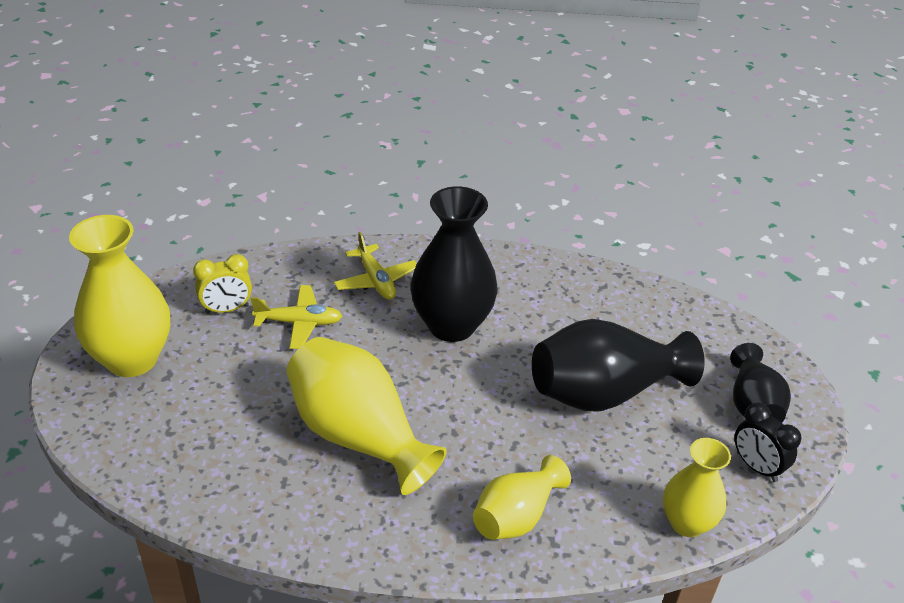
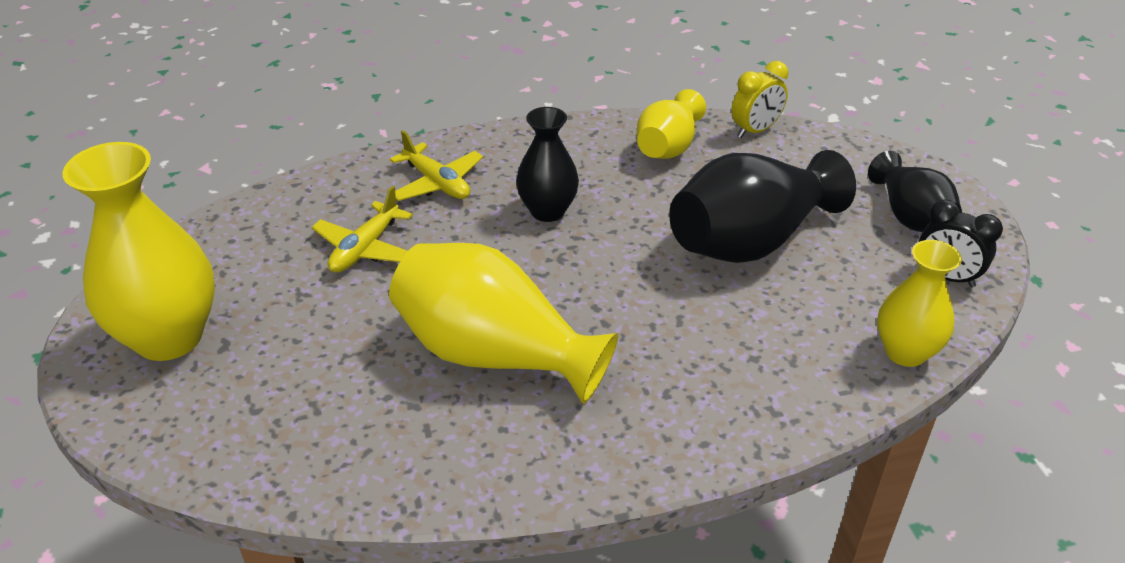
camera: 15 degrees left, 0 degrees up
yellow clock [193,254,252,314] -> yellow clock moved to [731,61,788,138]
yellow plane [251,285,342,349] -> yellow plane turned 135 degrees clockwise [312,186,413,273]
black vase [411,186,498,342] -> black vase [516,107,579,222], size x0.60
yellow vase [473,455,571,540] -> yellow vase moved to [636,89,706,159]

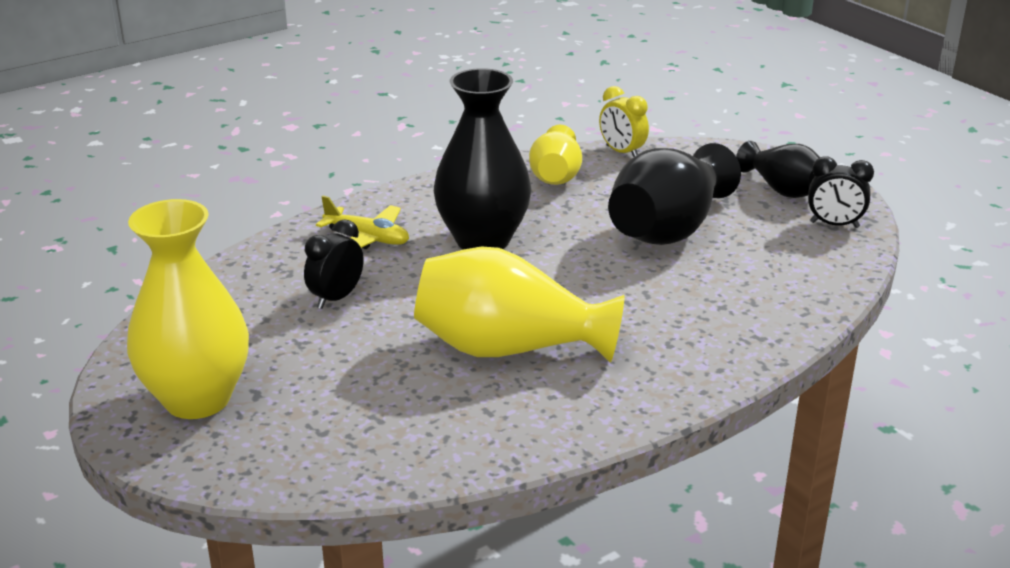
camera: 20 degrees left, 10 degrees down
yellow plane [312,186,413,273] -> black clock [304,220,364,309]
black vase [516,107,579,222] -> black vase [434,68,531,250], size x1.66
yellow clock [731,61,788,138] -> yellow clock turned 105 degrees clockwise [599,86,649,157]
yellow vase [877,240,962,367] -> none

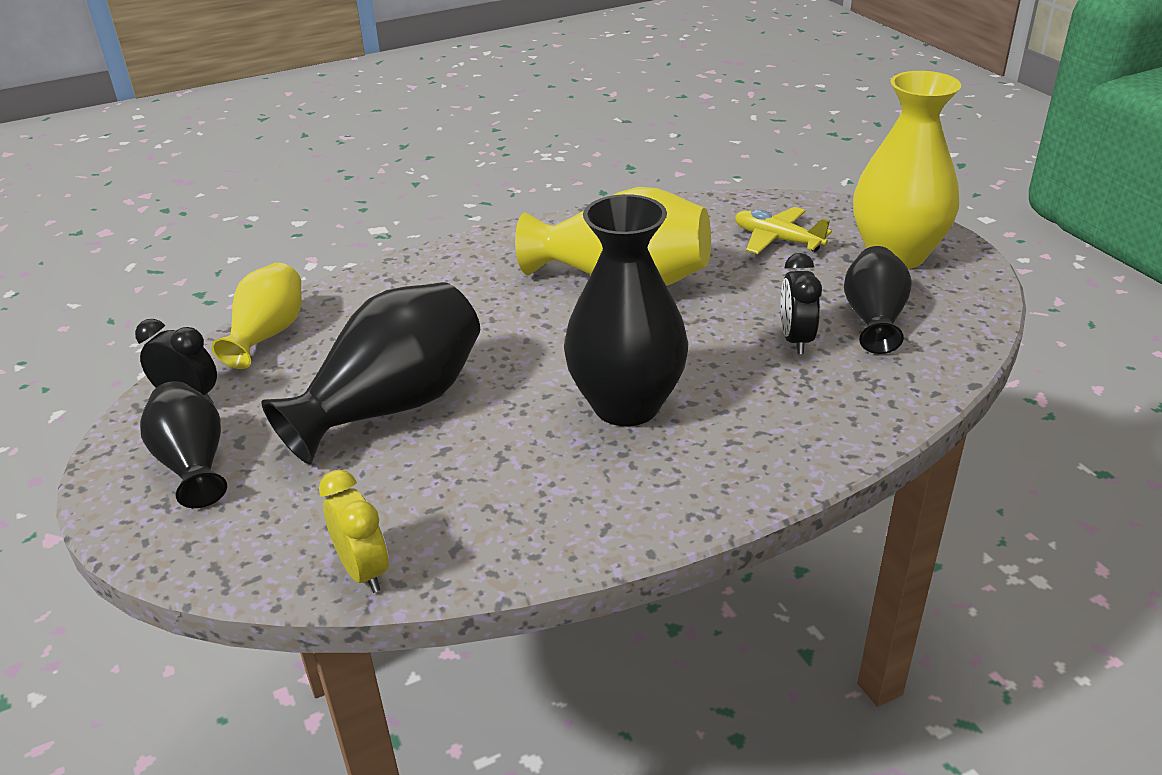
camera: 170 degrees left, 5 degrees up
black clock [304,220,364,309] -> black clock turned 135 degrees clockwise [780,253,822,354]
yellow plane [316,196,409,249] -> yellow plane moved to [735,207,832,254]
yellow vase [529,125,582,185] -> yellow vase moved to [211,263,302,369]
none -> black vase [844,246,912,354]

